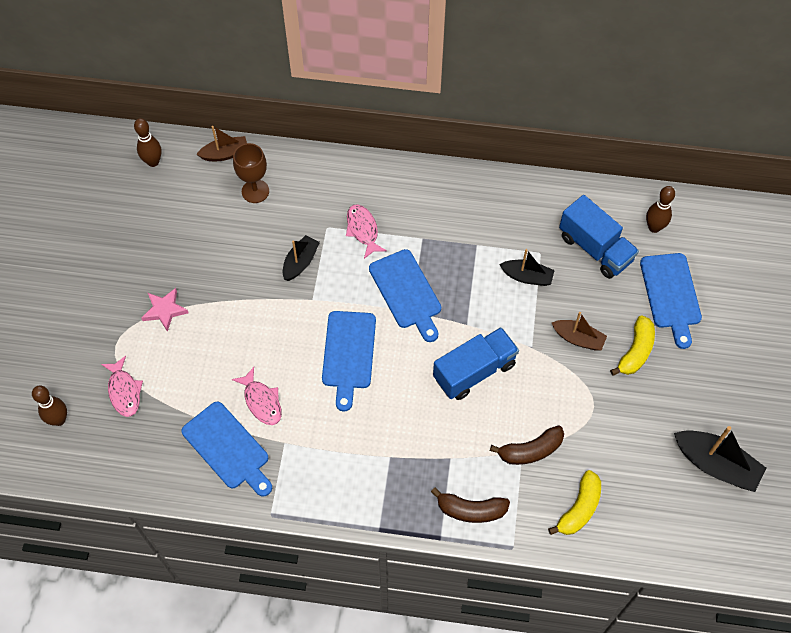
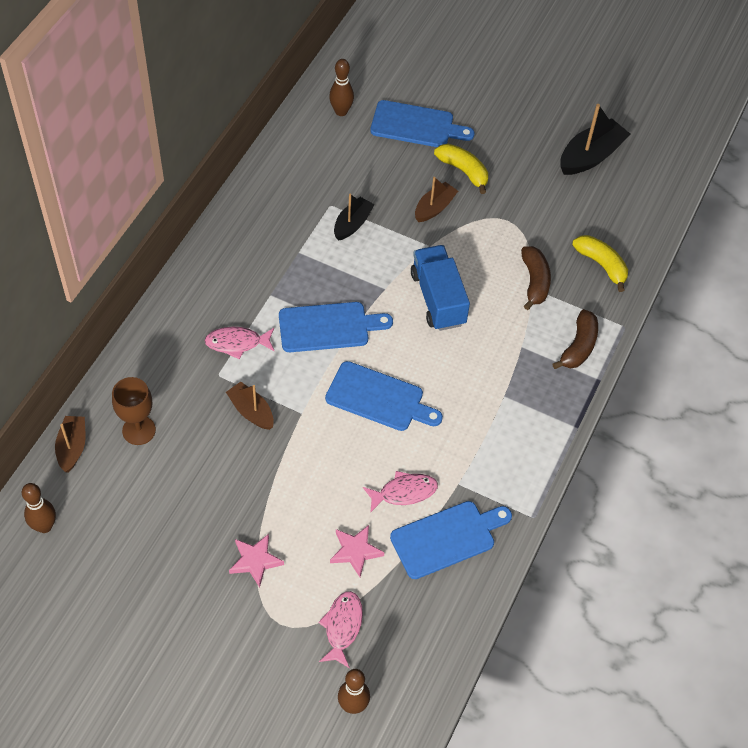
camera: 75 degrees left, 5 degrees down
pink fish [101,356,143,417] -> pink fish turned 75 degrees counterclockwise [318,591,363,668]
black boat [283,235,320,281] -> brown boat [226,382,274,430]
blue truck [559,195,639,279] -> none
none -> pink star [330,525,384,577]

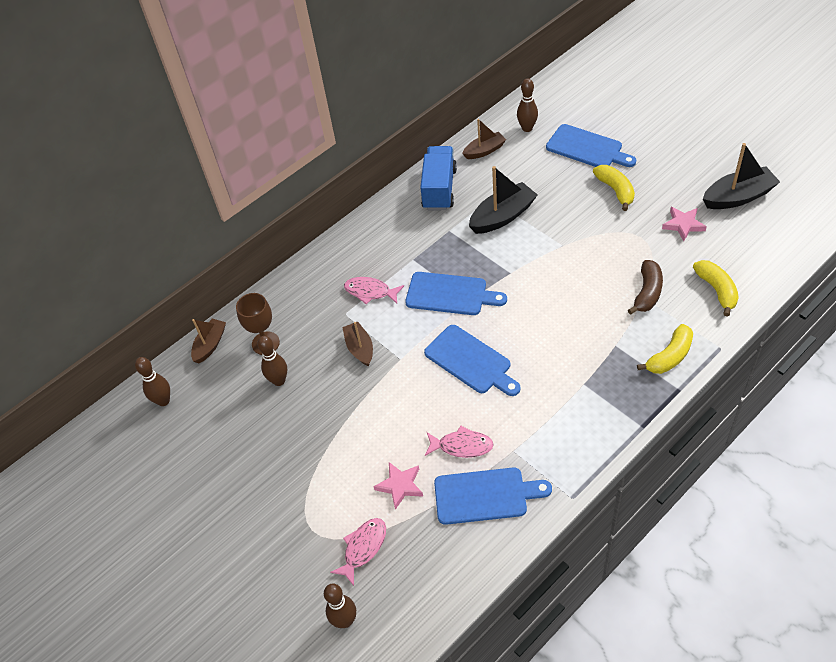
camera: 30 degrees right, 5 degrees down
pink star [229,534,284,587] -> pink star moved to [662,207,707,241]
black boat [334,194,375,241] -> black boat [469,166,538,234], size x1.58
blue truck [411,245,470,331] -> blue truck moved to [420,146,457,210]
brown boat [415,177,458,222] -> brown boat moved to [462,119,506,159]
brown banana [552,309,598,369] -> yellow banana [637,324,693,374]
none -> brown bowling pin [257,336,287,386]

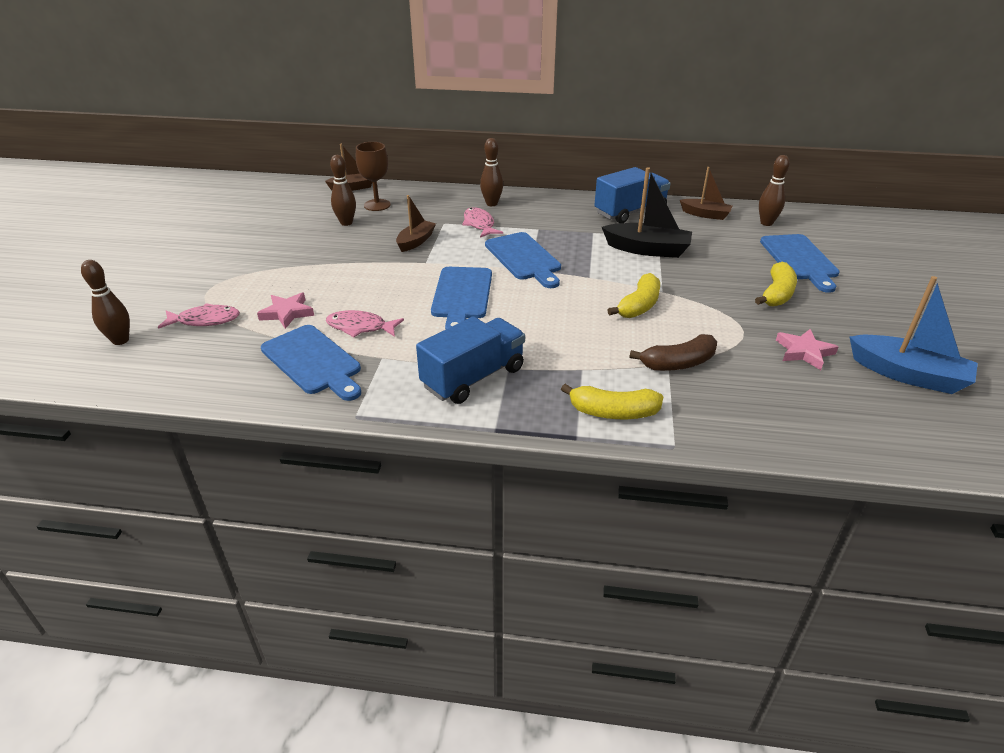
camera: 45 degrees right, 15 degrees down
brown bowling pin [135,357,170,406] -> brown bowling pin moved to [480,138,503,206]
pink fish [425,425,494,458] -> pink fish turned 135 degrees clockwise [326,310,404,337]
yellow banana [693,260,739,317] -> yellow banana moved to [608,273,660,318]
black boat [703,143,780,209] -> blue boat [850,276,978,394]
none -> blue truck [416,316,525,404]

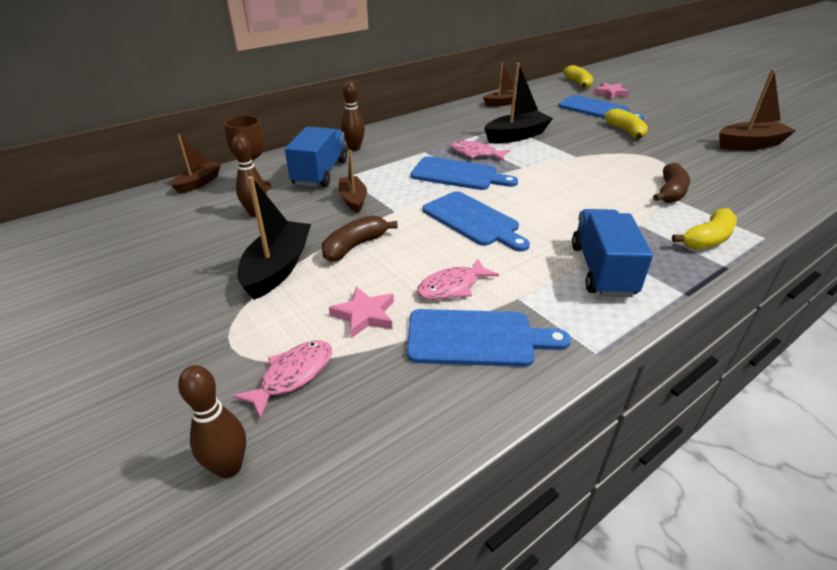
camera: 45 degrees left, 0 degrees up
pink fish [462,207,503,238] -> pink fish moved to [451,141,510,161]
blue truck [594,167,671,223] -> blue truck moved to [285,126,347,187]
yellow banana [608,273,660,318] -> yellow banana moved to [563,65,593,89]
brown bowling pin [759,155,790,226] -> none
pink star [776,329,838,370] -> pink star moved to [593,82,629,99]
blue boat [850,276,978,394] -> brown boat [719,69,796,150]
none -> black boat [237,176,311,300]
none -> brown banana [322,215,398,262]

